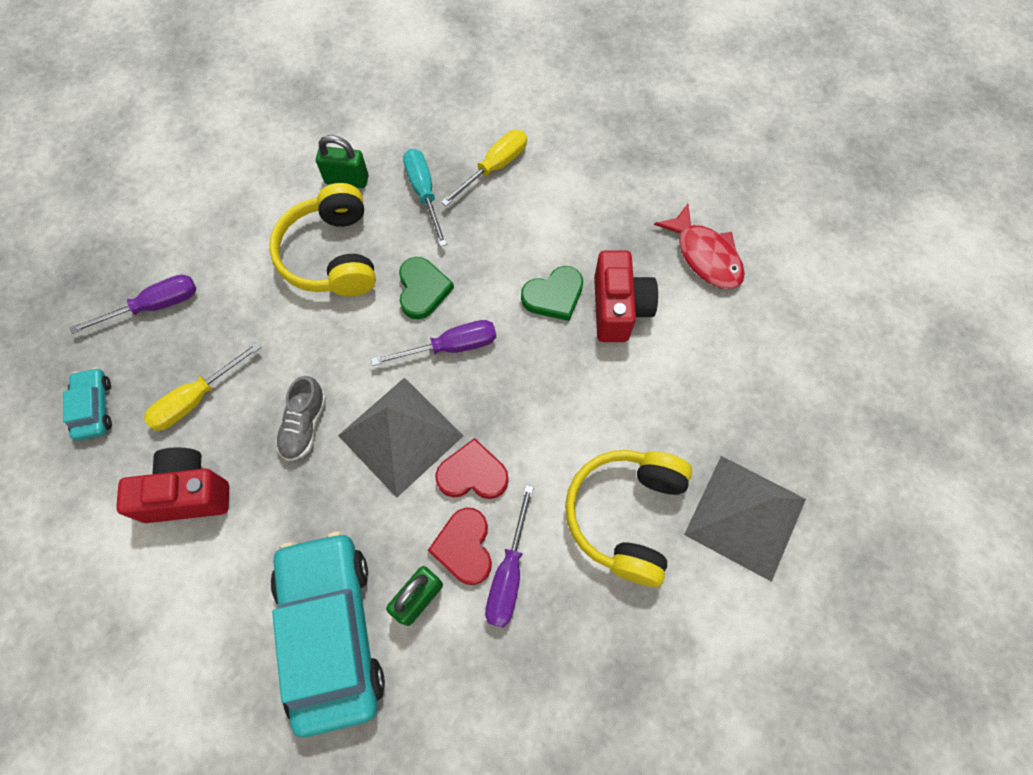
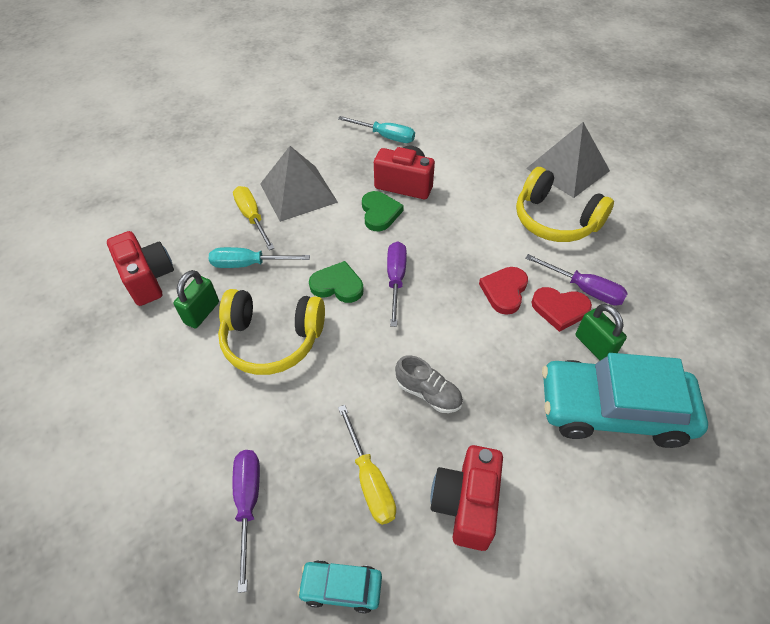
camera: 70 degrees left, 15 degrees down
grey pyramid [338,377,463,498] -> grey pyramid moved to [260,146,338,222]
red fish [654,204,745,289] -> turquoise screwdriver [338,116,415,143]
none -> red camera [107,231,174,306]

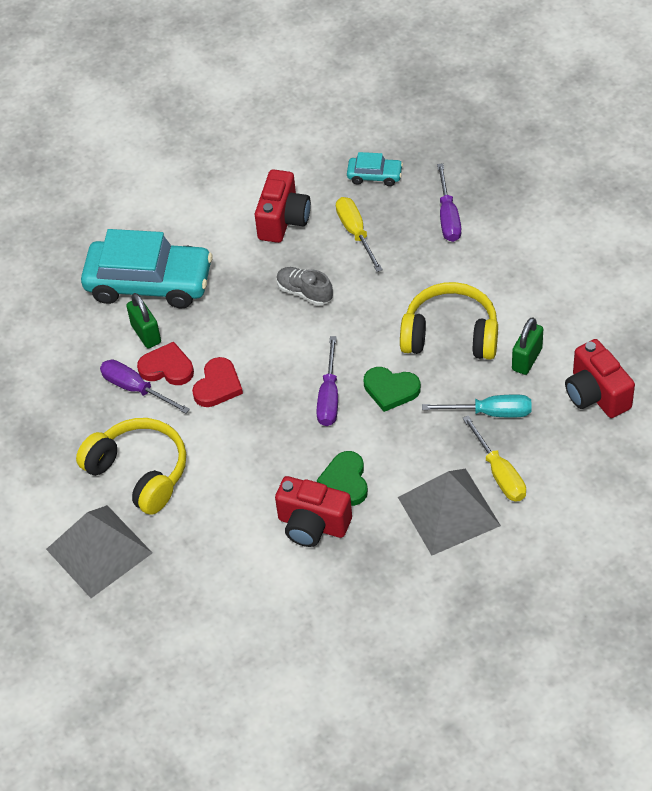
camera: 175 degrees left, 0 degrees up
turquoise screwdriver [338,116,415,143] -> none

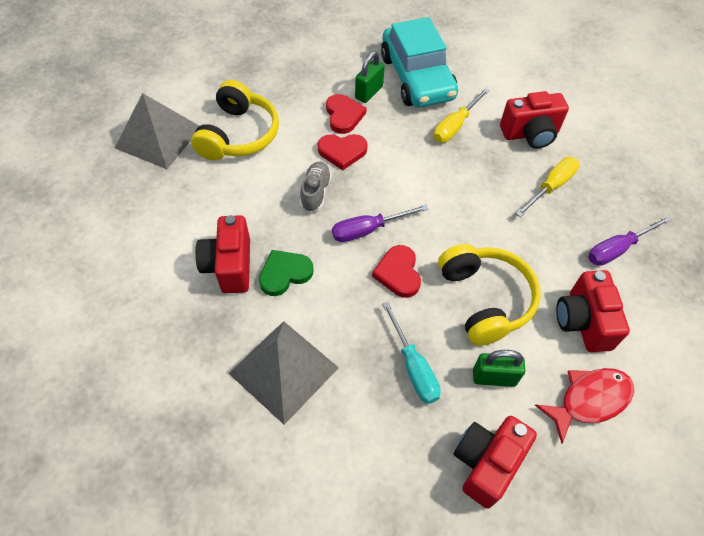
camera: 60 degrees right, 5 degrees up
purple screwdriver [100,359,190,413] -> none
grey shoe [277,267,333,306] -> grey shoe moved to [300,162,332,212]
turquoise car [347,152,403,186] -> none
green heart [364,367,421,412] -> red heart [372,245,421,298]
yellow screwdriver [463,415,526,502] -> yellow screwdriver moved to [434,88,490,142]
none -> red fish [535,368,634,444]
none -> red camera [556,270,630,352]

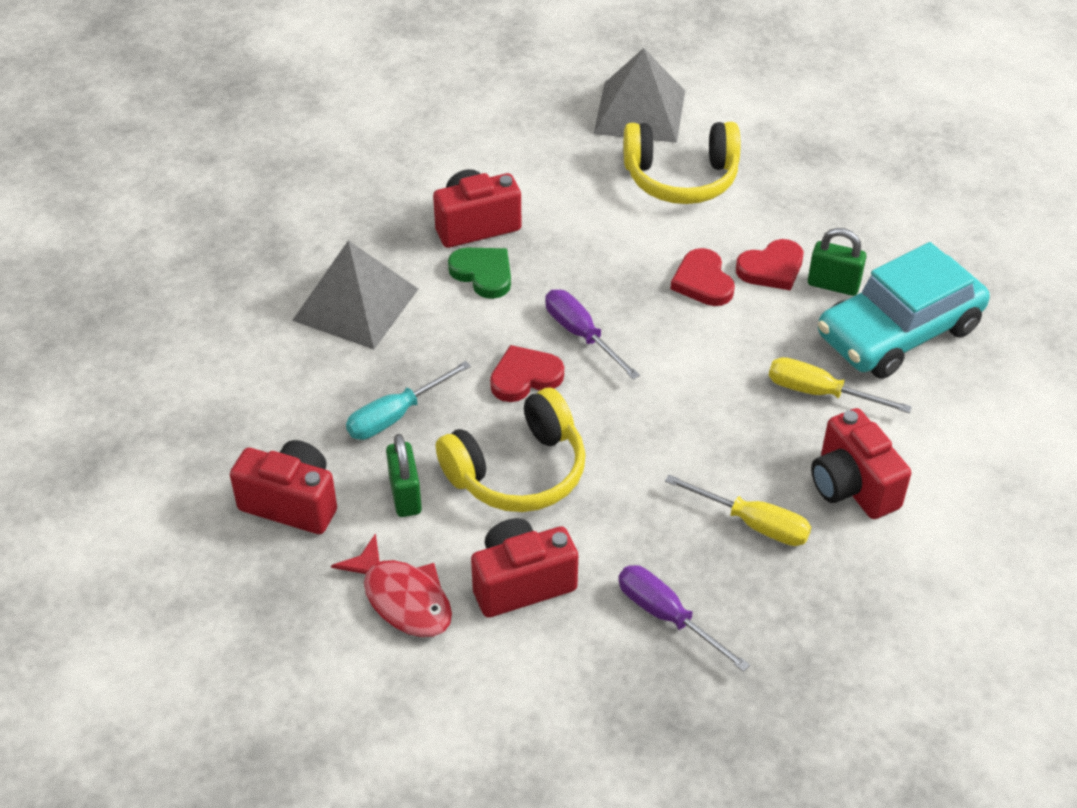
camera: 75 degrees right, 10 degrees down
grey shoe [300,162,332,212] -> none

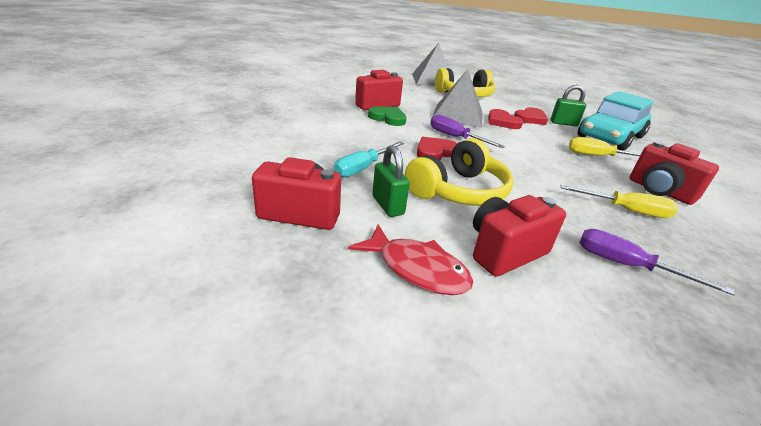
camera: 15 degrees left, 15 degrees down
grey pyramid [292,240,418,349] -> grey pyramid moved to [432,69,483,128]

